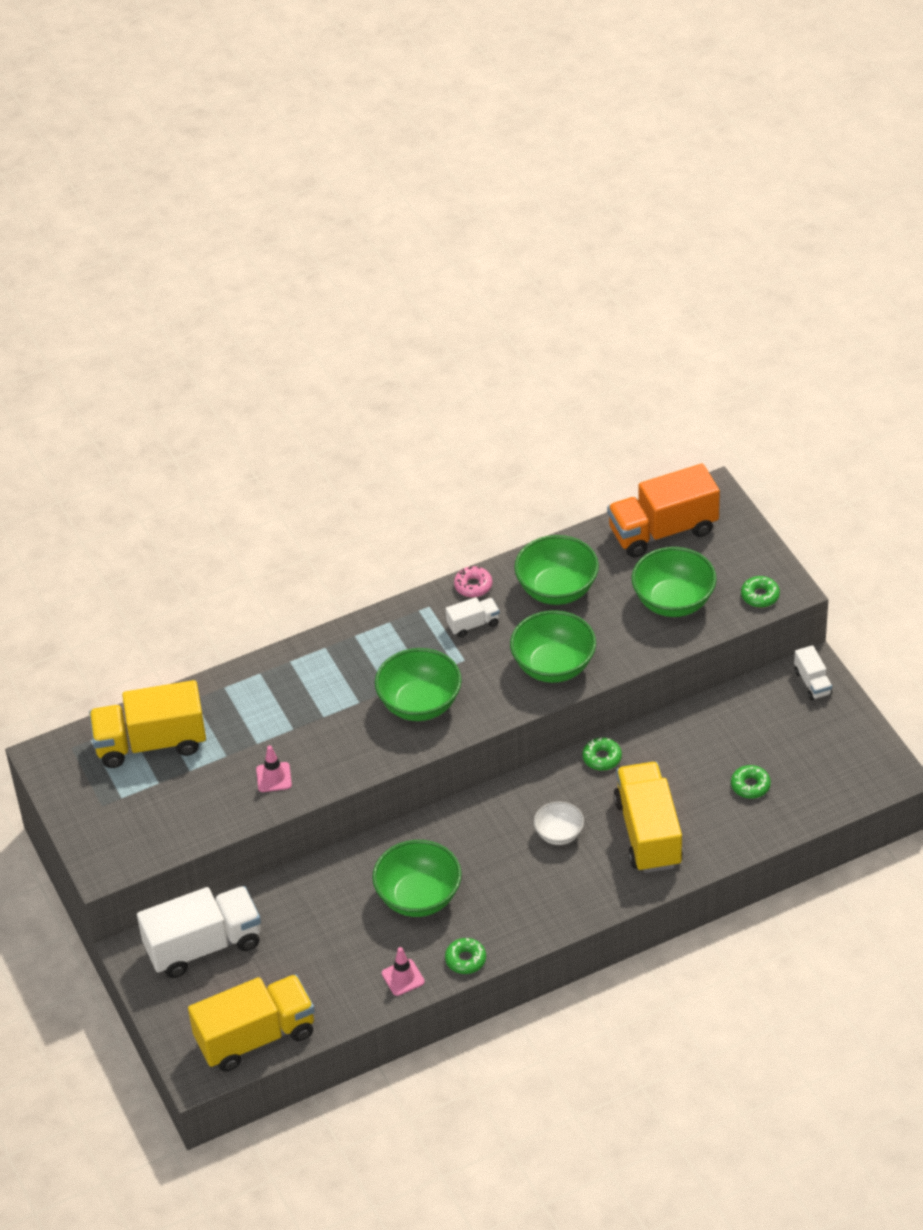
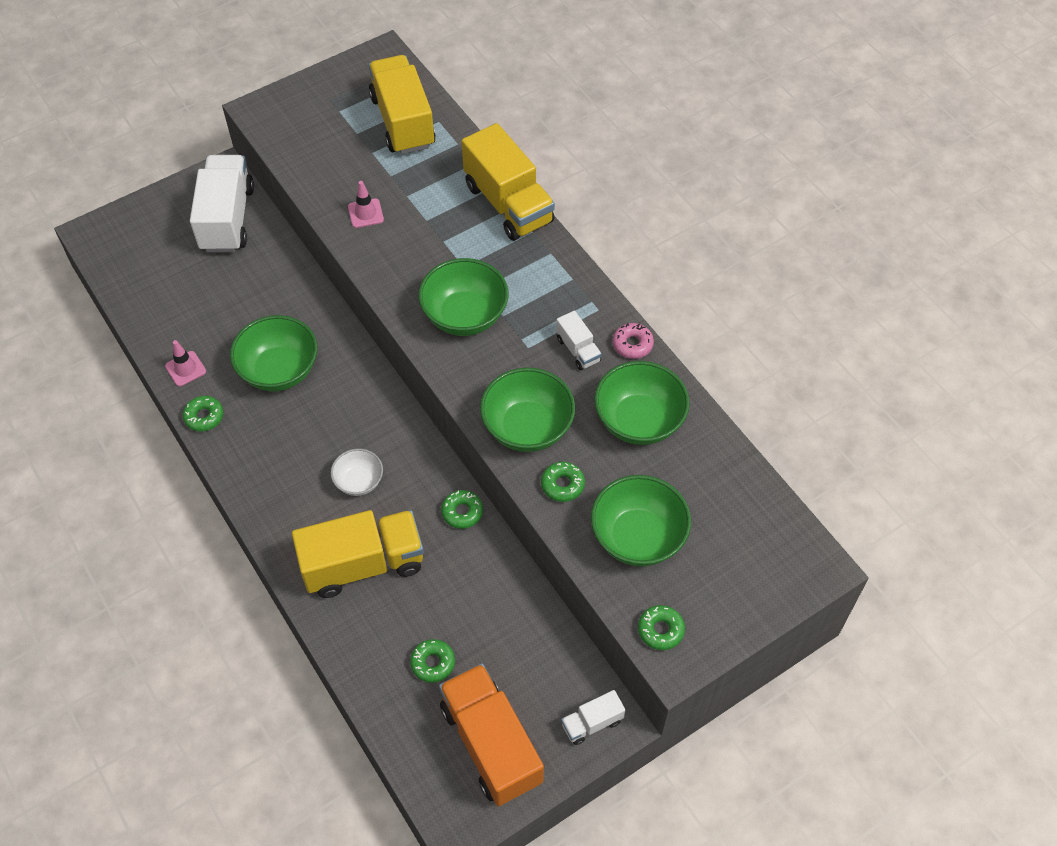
camera: 80 degrees right, 10 degrees up
white truck [137,886,261,978] -> white truck turned 150 degrees counterclockwise [190,155,254,253]
yellow truck [188,975,315,1072] -> yellow truck moved to [462,123,555,241]
orange truck [607,464,720,558] -> orange truck moved to [439,663,544,806]
none -> green donut [541,462,585,502]

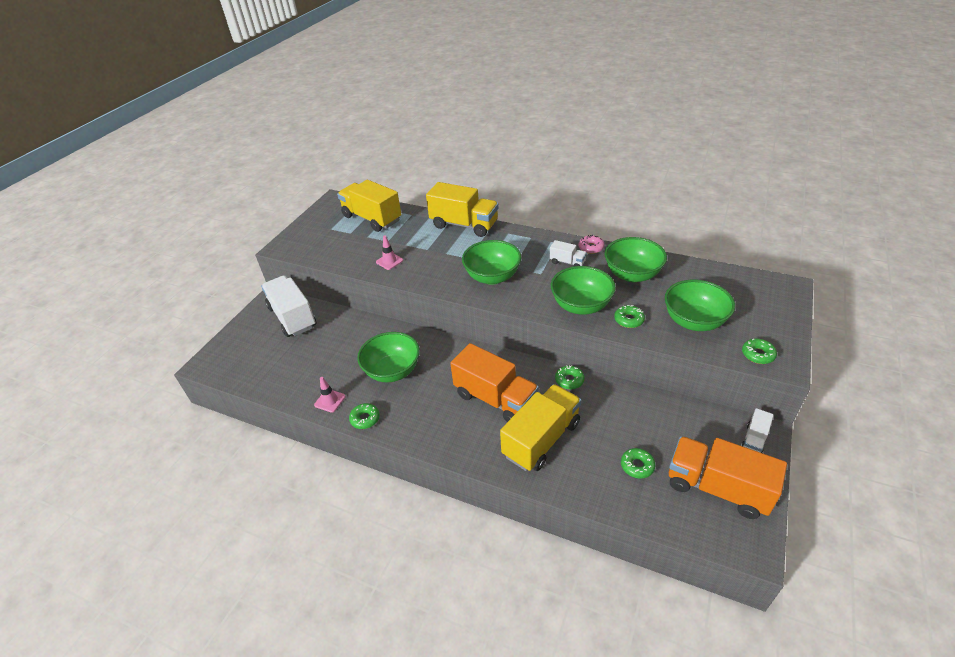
camera: 30 degrees left, 15 degrees down
white bowl [331,449,383,496] -> orange truck [450,343,539,422]

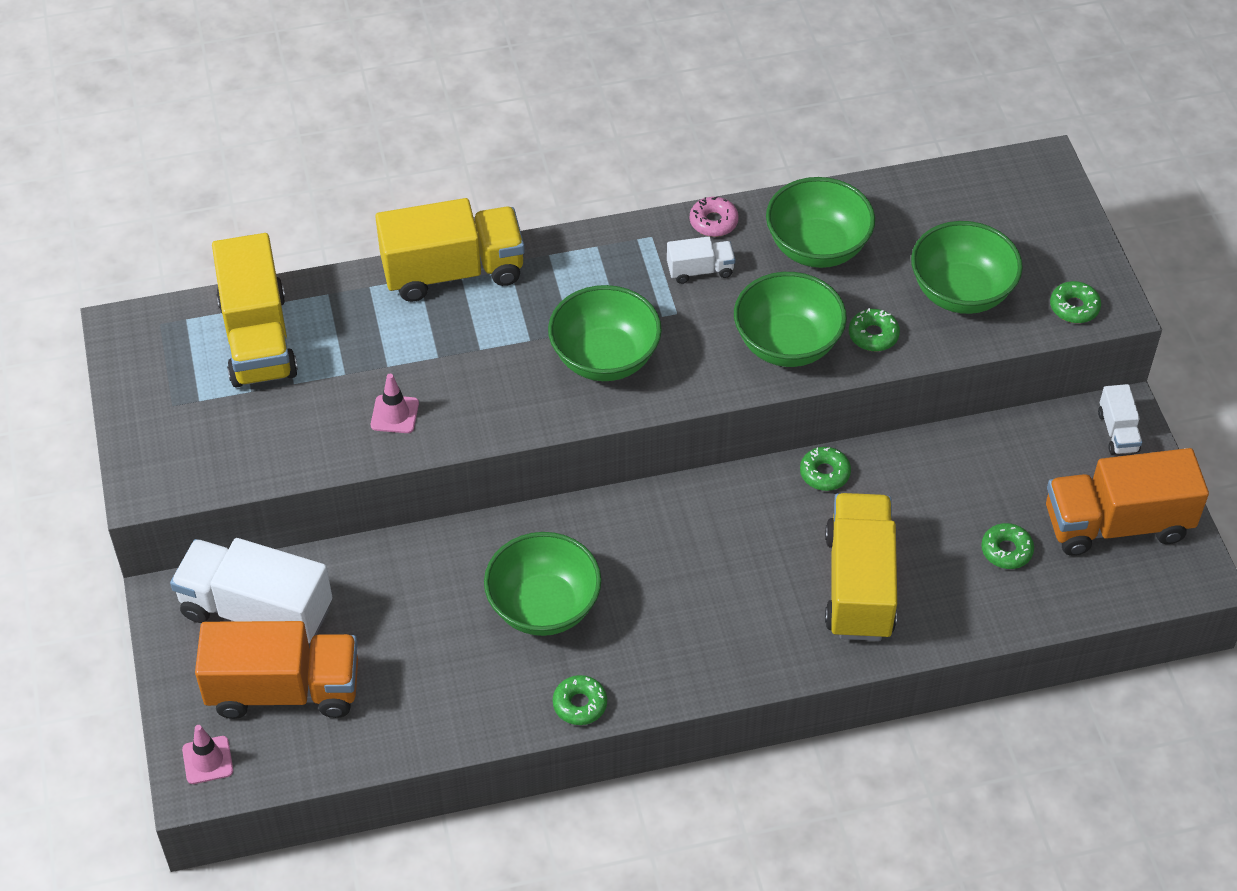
camera: 40 degrees left, 10 degrees up
pink traffic cone [314,377,345,413] -> pink traffic cone moved to [182,725,233,784]
yellow truck [337,180,401,232] -> yellow truck turned 105 degrees counterclockwise [212,233,298,388]
orange truck [450,343,539,422] -> orange truck moved to [195,621,358,719]

